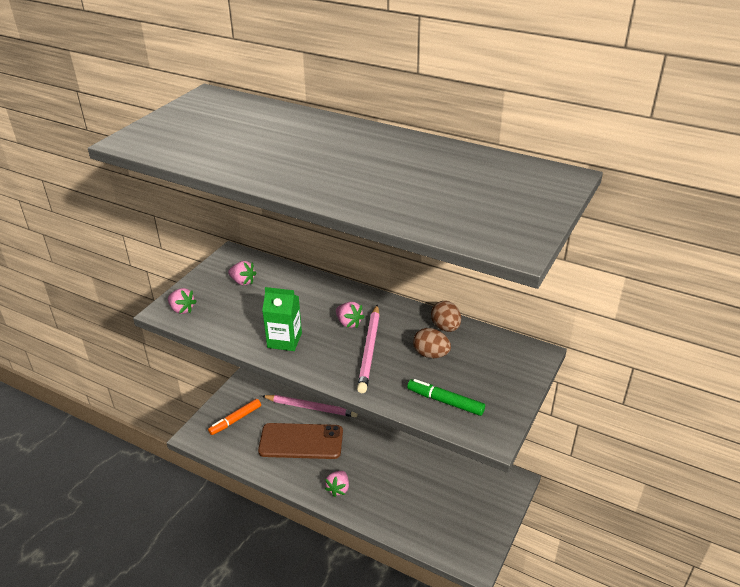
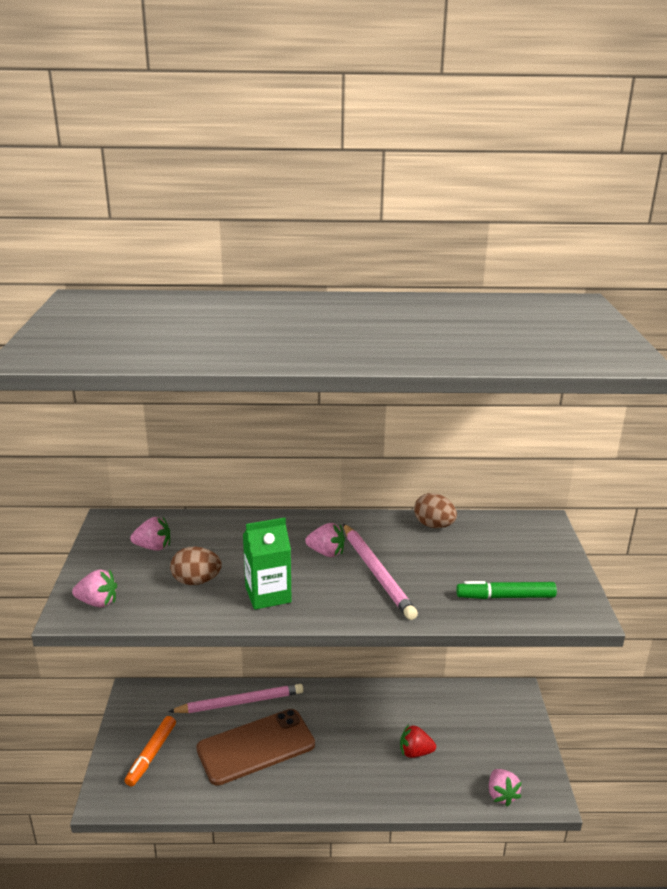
camera: 30 degrees left, 10 degrees down
pink strawberry [325,471,349,497] -> pink strawberry moved to [489,769,522,807]
brown egg [413,328,451,358] -> brown egg moved to [170,546,222,585]
none -> red strawberry [400,724,436,758]

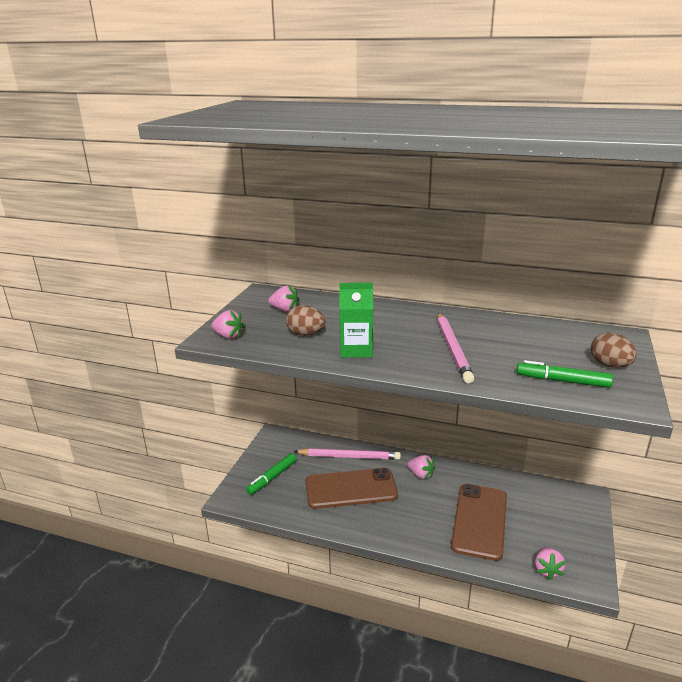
camera: 20 degrees right, 0 degrees up
orange marker [125,716,176,787] -> green marker [246,453,296,495]
pink strawberry [305,523,345,557] -> pink strawberry moved to [407,455,435,479]
red strawberry [400,724,436,758] -> brown phone [451,484,507,561]
brown egg [414,493,457,528] -> brown egg moved to [591,332,637,368]

